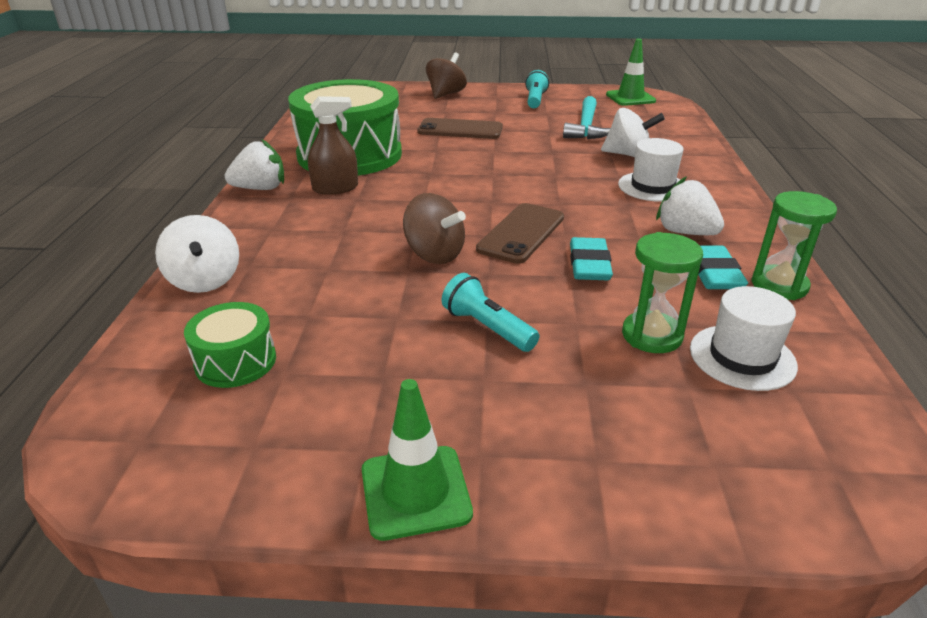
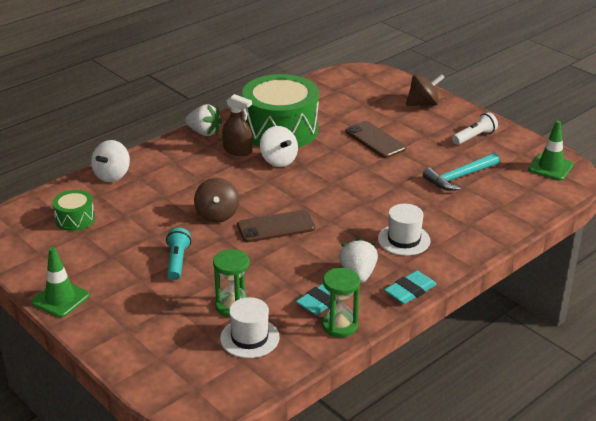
camera: 45 degrees right, 0 degrees up
turquoise flashlight [525,70,549,108] -> white flashlight [452,112,498,145]
turquoise eraser [570,237,613,280] -> turquoise eraser moved to [384,271,437,304]
white spinning top [601,108,665,157] -> white spinning top moved to [260,126,298,167]

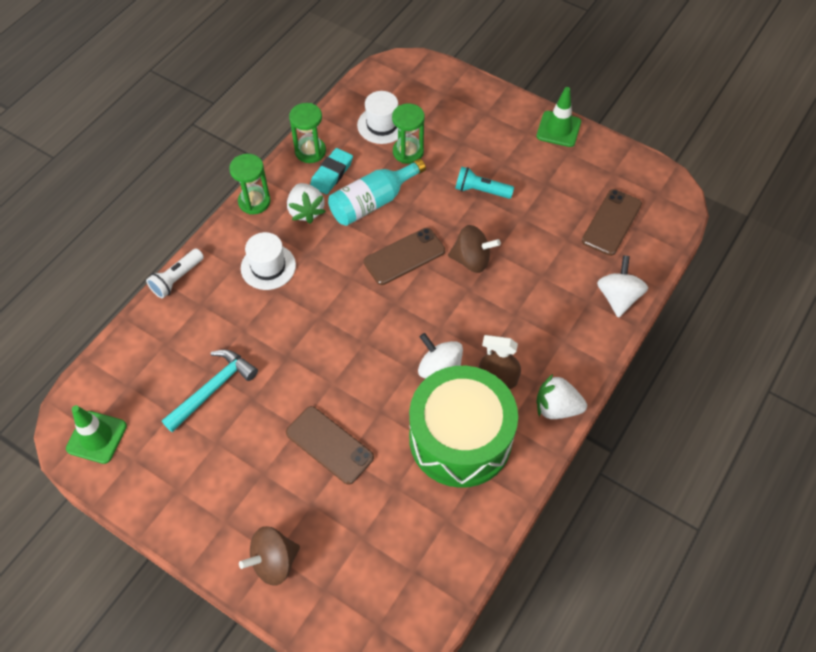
camera: 165 degrees right, 25 degrees up
green drum [52,190,95,231] -> brown phone [582,189,642,256]
turquoise flashlight [166,228,191,280] -> turquoise flashlight turned 120 degrees clockwise [455,167,514,199]
brown spinning top [194,178,239,223] -> brown spinning top turned 120 degrees clockwise [448,225,501,273]
turquoise eraser [384,271,437,304] -> green hourglass [229,154,271,215]
white flashlight [452,112,498,145] -> white flashlight moved to [146,248,204,298]
none -> turquoise bottle [328,159,426,226]

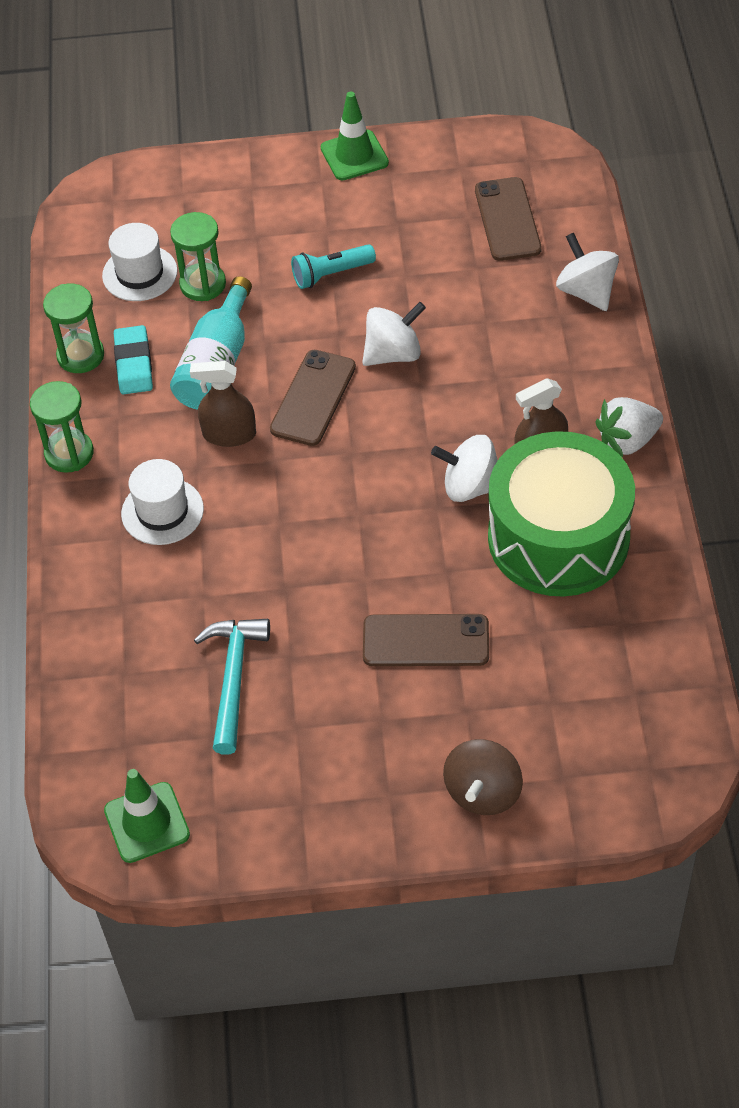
camera: 35 degrees left, 5 degrees down
white flashlight [146,248,204,298] -> none
white strawberry [287,183,326,224] -> none
brown spinning top [448,225,501,273] -> white spinning top [362,302,426,366]
none -> brown spray bottle [190,361,256,447]

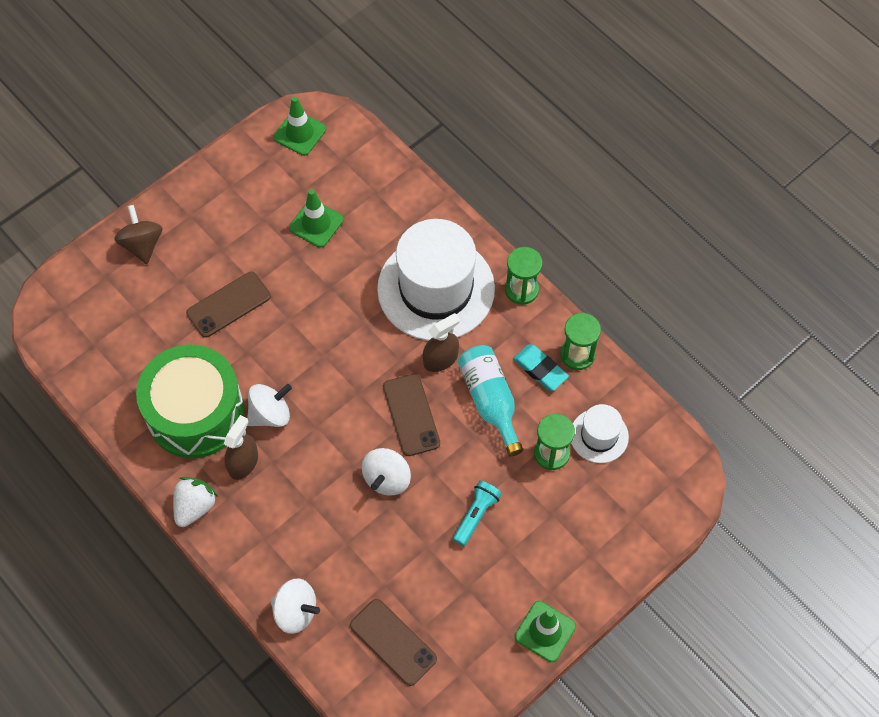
camera: 140 degrees right, 10 degrees up
white hat [121,459,204,545] -> white hat [377,219,495,341], size x2.10
turquoise hammer [194,619,270,755] -> green traffic cone [289,189,344,248]

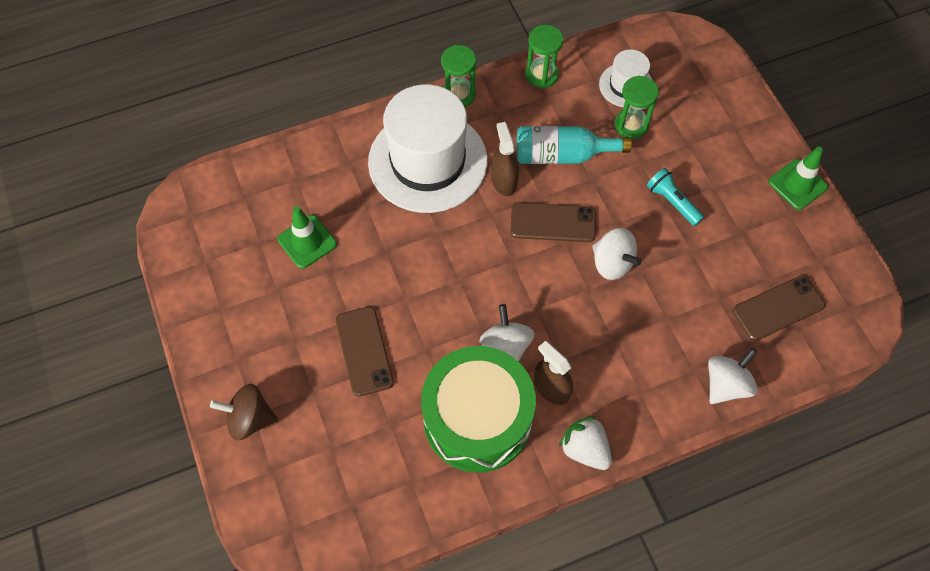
camera: 70 degrees left, 0 degrees up
green traffic cone [273,96,326,156] -> none
turquoise eraser [513,344,569,391] -> none

